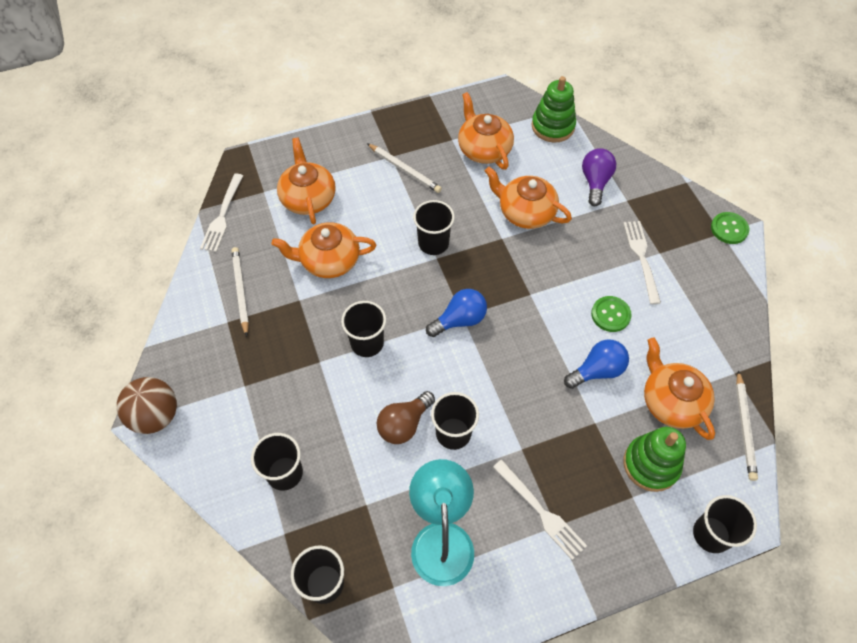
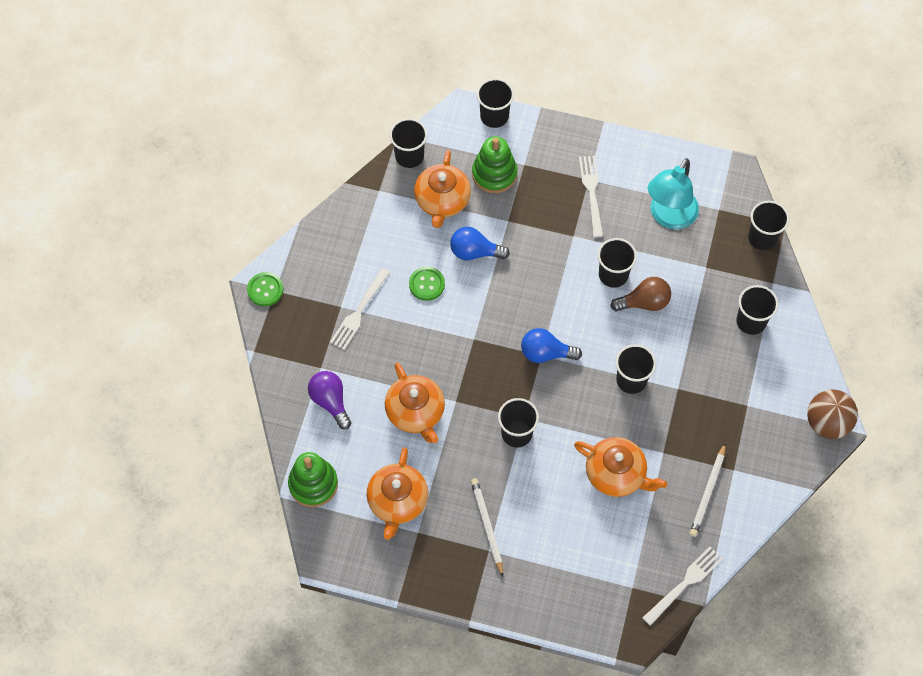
camera: 145 degrees left, 5 degrees up
orange teapot [277,138,336,224] -> none
purple light bulb [582,148,616,206] -> purple light bulb turned 105 degrees clockwise [308,371,351,430]
white pencil [736,370,758,481] -> black cup [390,118,427,168]

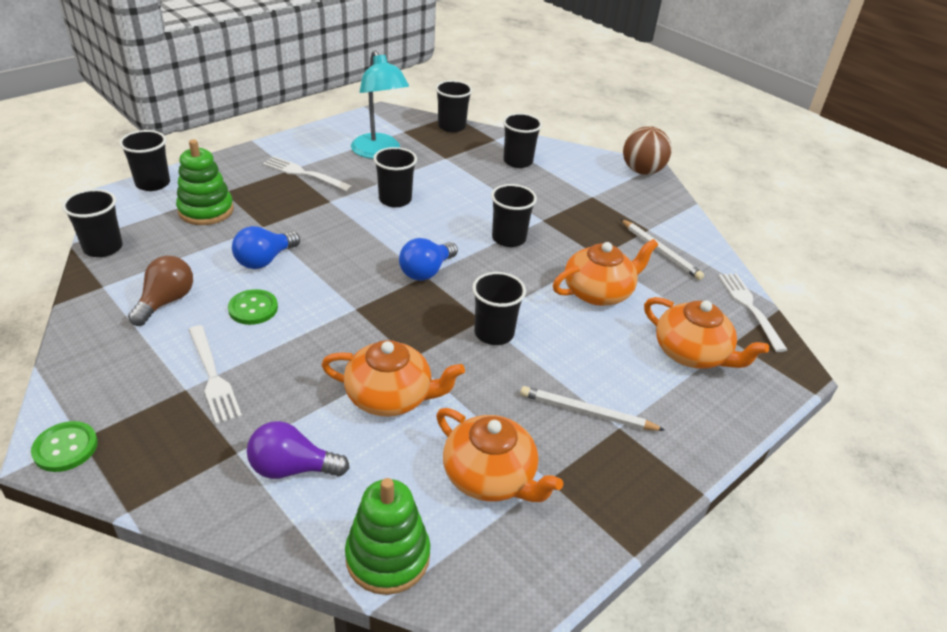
camera: 60 degrees left, 25 degrees down
orange teapot [414,150,471,228] -> orange teapot moved to [644,297,769,369]
brown light bulb [611,277,671,312] -> brown light bulb moved to [128,256,193,326]

